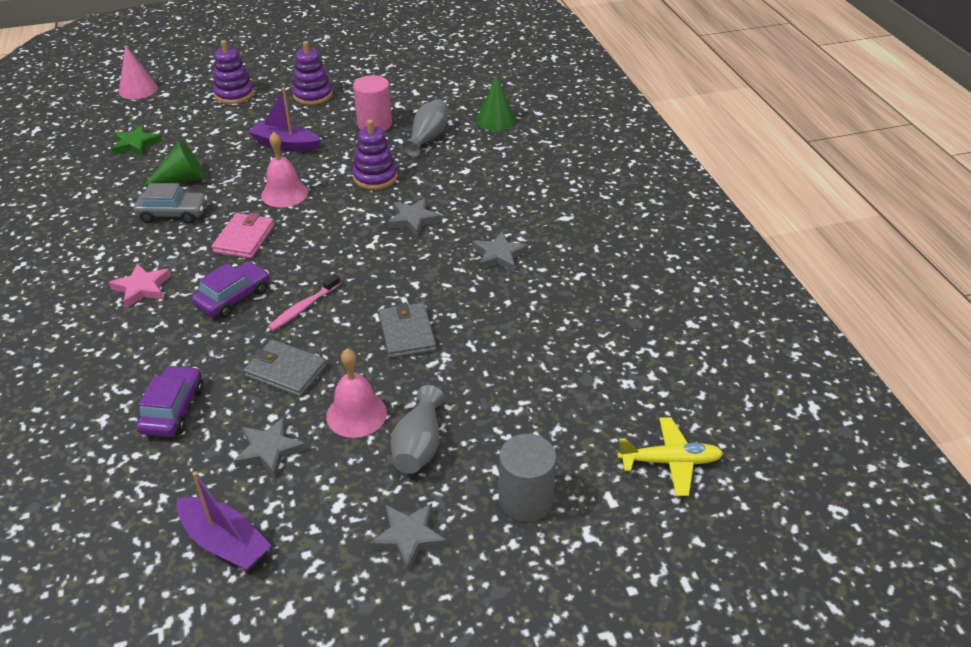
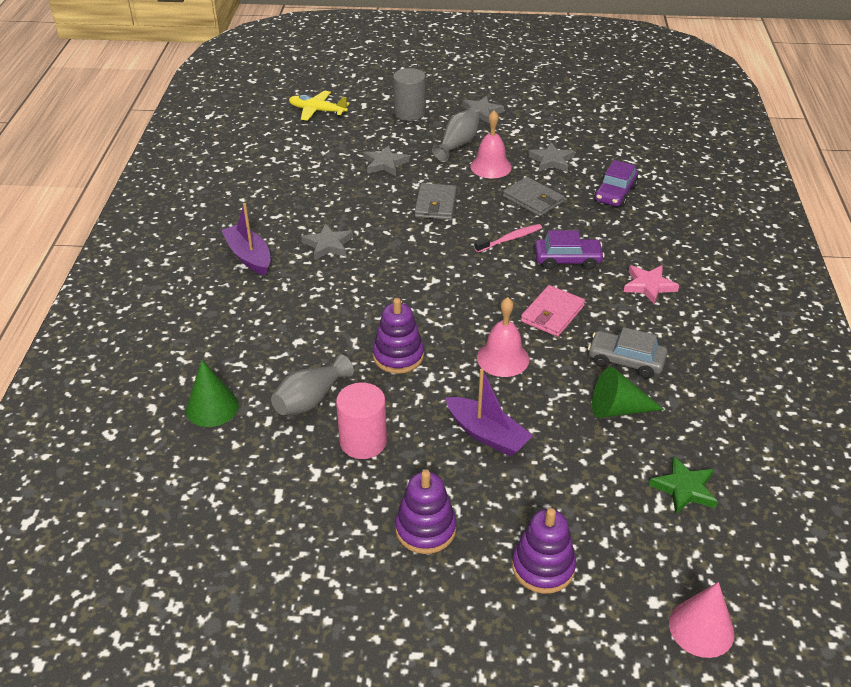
camera: 160 degrees left, 0 degrees up
purple boat [177,471,272,571] -> purple boat moved to [221,203,271,276]
purple car [192,261,269,318] -> purple car turned 150 degrees counterclockwise [535,230,605,270]
grey star [387,198,442,237] -> grey star moved to [363,145,409,176]

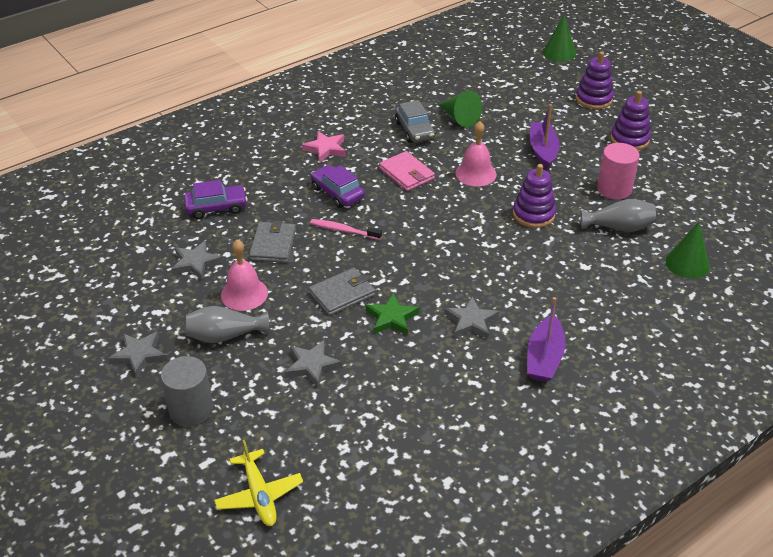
camera: 130 degrees left, 0 degrees up
pink wallet [521,285,585,337] -> pink wallet turned 60 degrees clockwise [379,151,435,191]
green star [649,456,718,514] -> green star moved to [365,293,420,335]
pink cone [669,582,735,658] -> green cone [543,15,576,62]

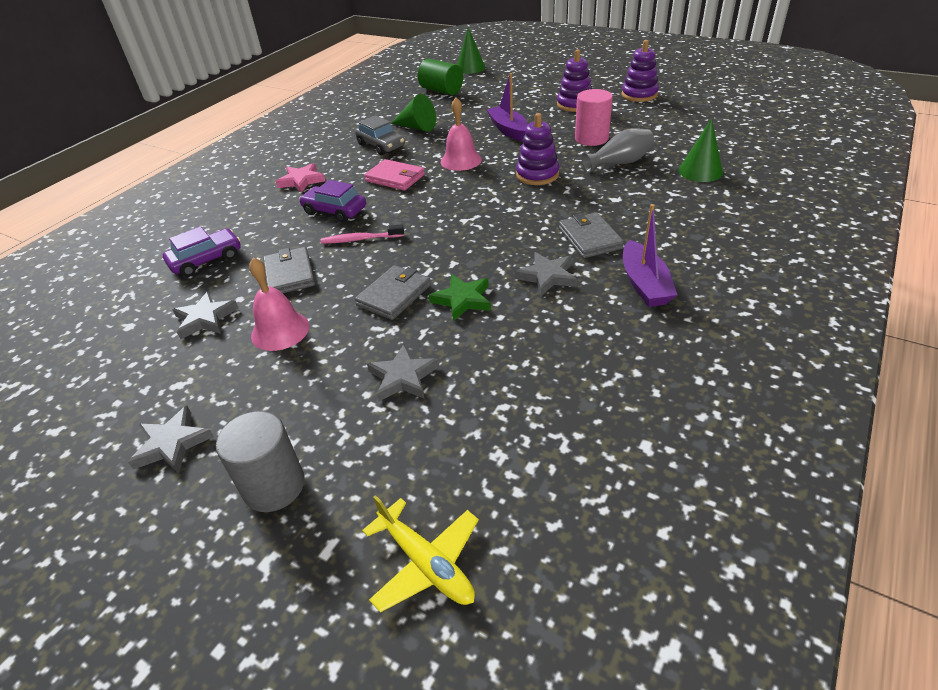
camera: 20 degrees left, 0 degrees up
grey vase [186,306,269,343] -> none
purple stacking toy [576,51,614,109] -> purple stacking toy moved to [622,40,659,102]
none -> green cylinder [418,59,463,95]
none -> grey wallet [559,212,624,258]

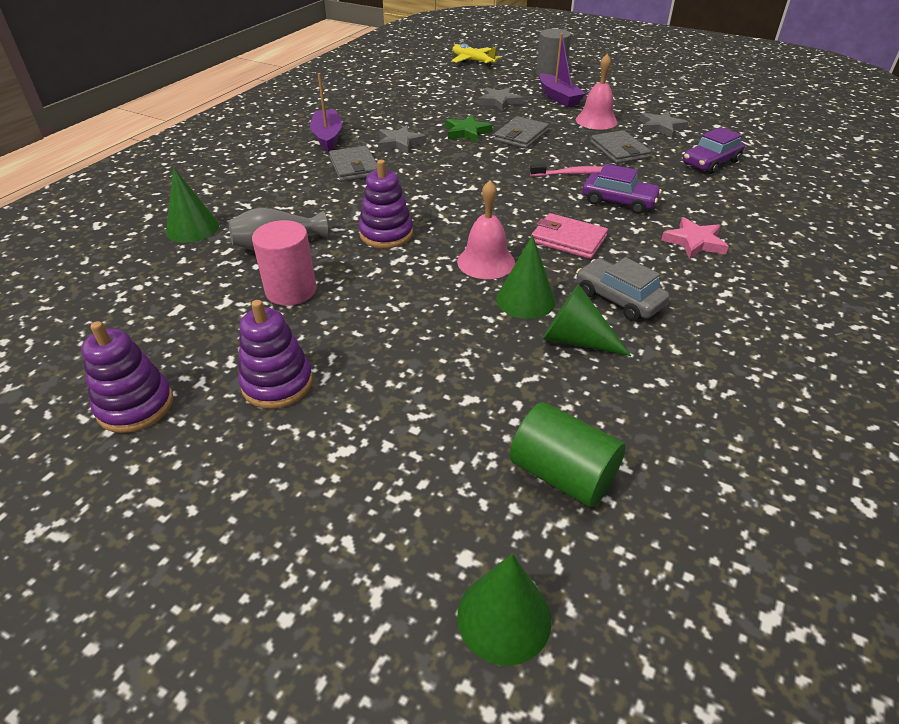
camera: 175 degrees right, 0 degrees up
grey star [128,406,214,473] -> none
purple boat [487,73,528,141] -> purple boat moved to [539,33,586,107]
none -> green cone [496,235,556,319]

